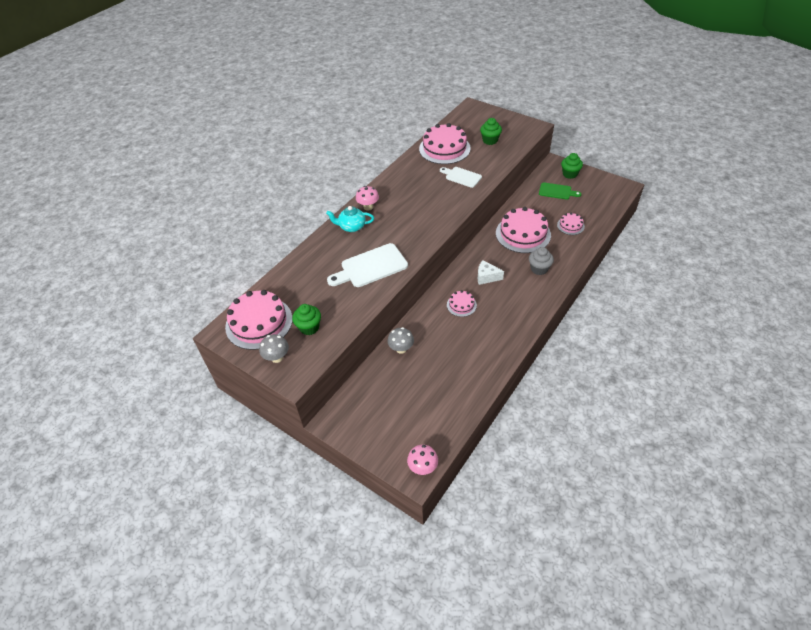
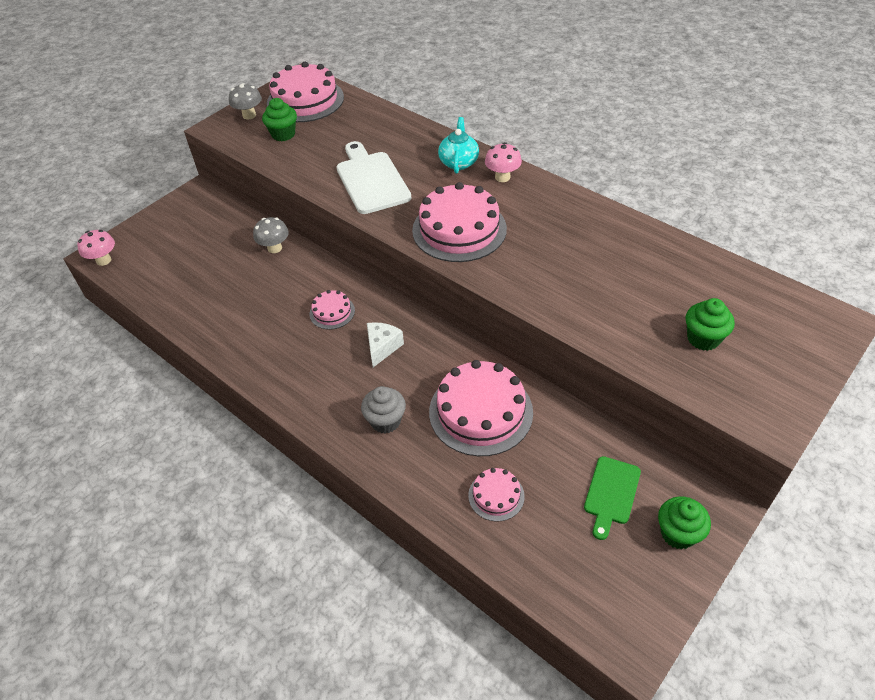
camera: 95 degrees right, 0 degrees up
pink cake [419,123,471,164] -> pink cake moved to [412,182,507,262]
white cutting board [440,167,482,188] -> none

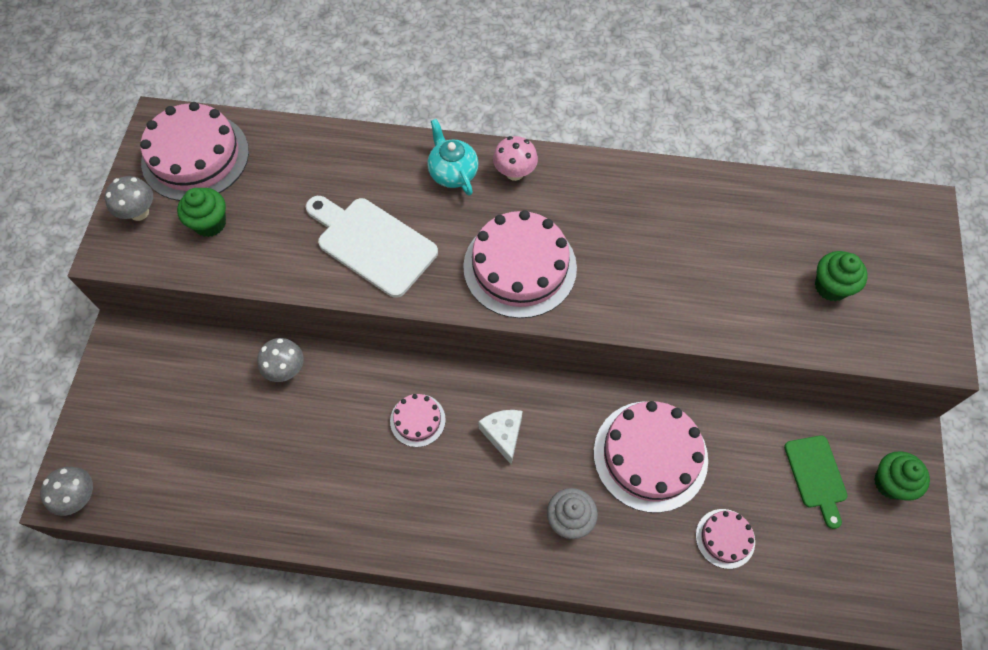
camera: 35 degrees left, 15 degrees up
pink mushroom [77,230,115,266] -> grey mushroom [40,467,93,516]

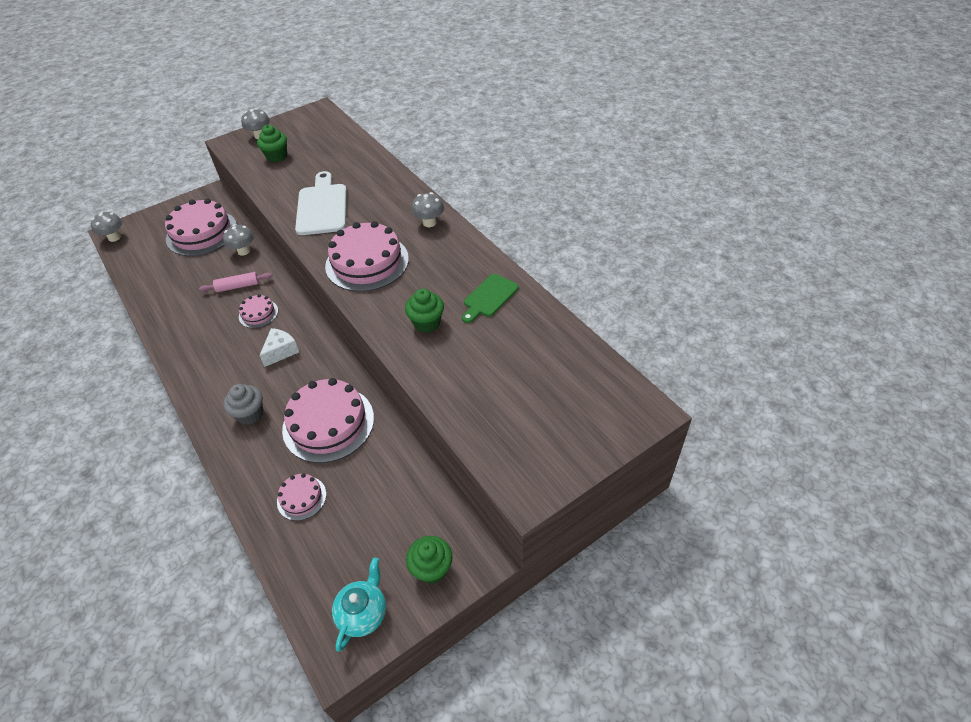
camera: 50 degrees right, 15 degrees down
pink cake [140,102,249,201] -> pink cake moved to [165,198,237,256]
turquoise teapot [427,119,479,196] -> turquoise teapot moved to [332,557,386,652]
pink mushroom [493,136,538,181] -> grey mushroom [411,192,444,227]
green cutting board [784,436,848,529] -> green cutting board moved to [462,274,519,323]
green cupcake [815,251,868,301] -> green cupcake moved to [405,289,444,333]
none -> pink rolling pin [199,272,272,292]

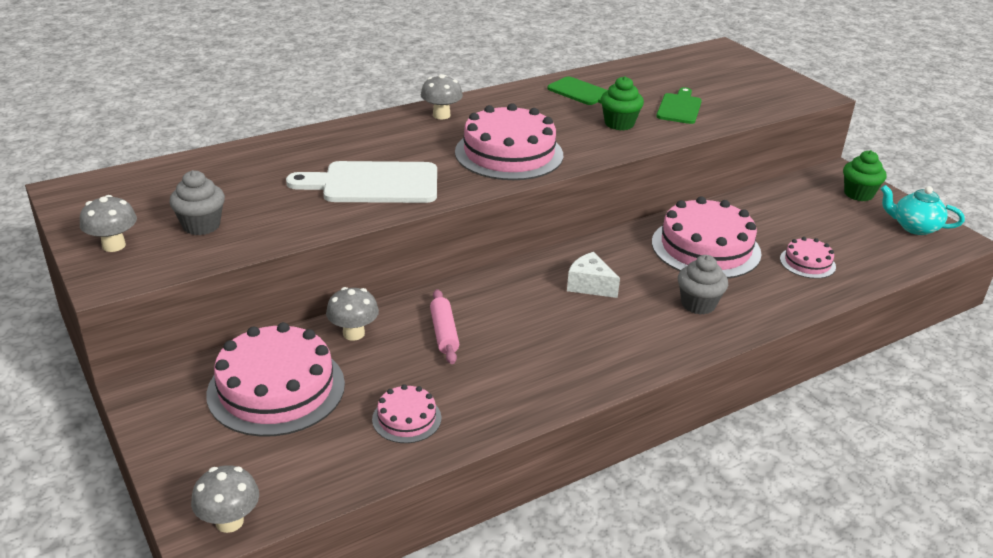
camera: 90 degrees left, 15 degrees down
pink cake [239,294,278,328] -> pink cake moved to [372,384,442,443]
green cupcake [257,125,287,162] -> grey cupcake [169,170,225,235]
none -> green cutting board [656,87,702,124]

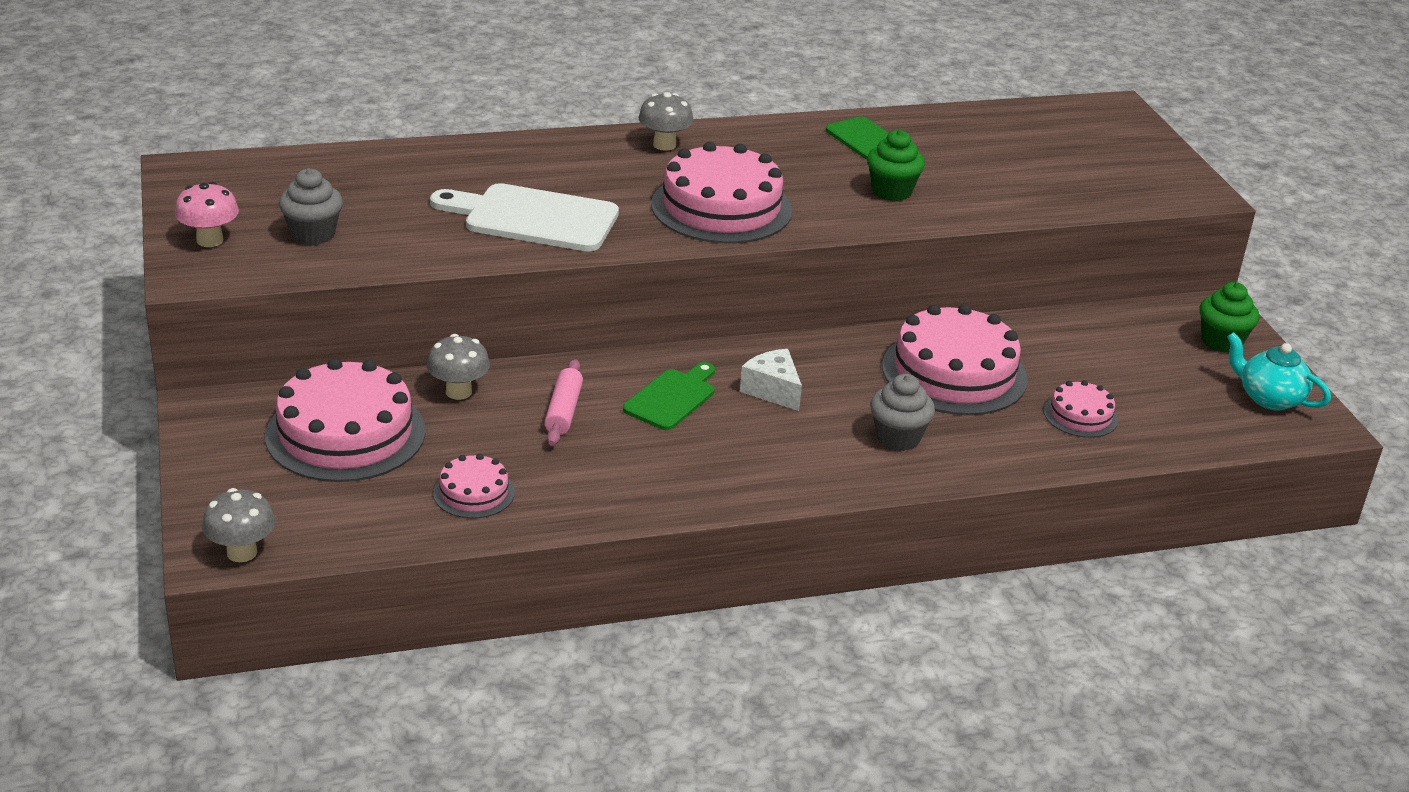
camera: 15 degrees right, 0 degrees up
grey mushroom [80,195,137,252] -> pink mushroom [175,182,239,247]
green cutting board [656,87,702,124] -> green cutting board moved to [623,362,715,430]

